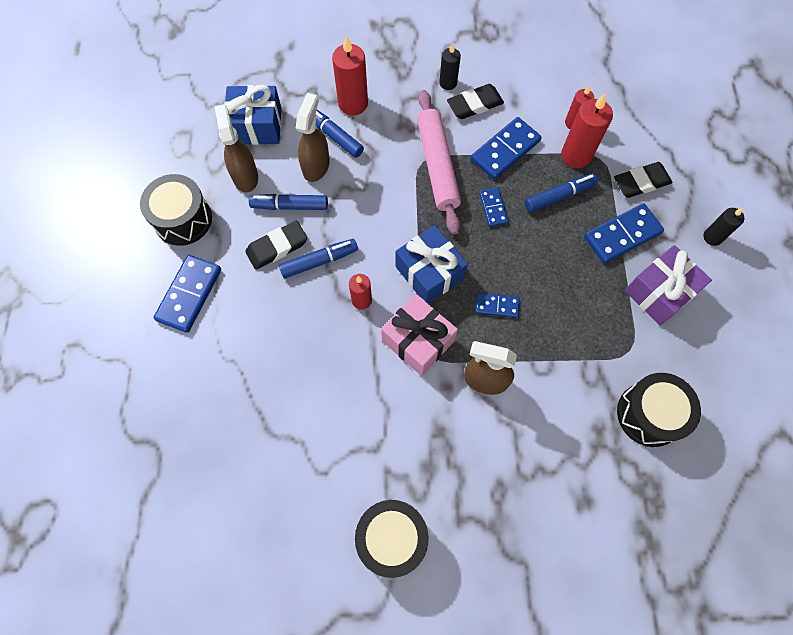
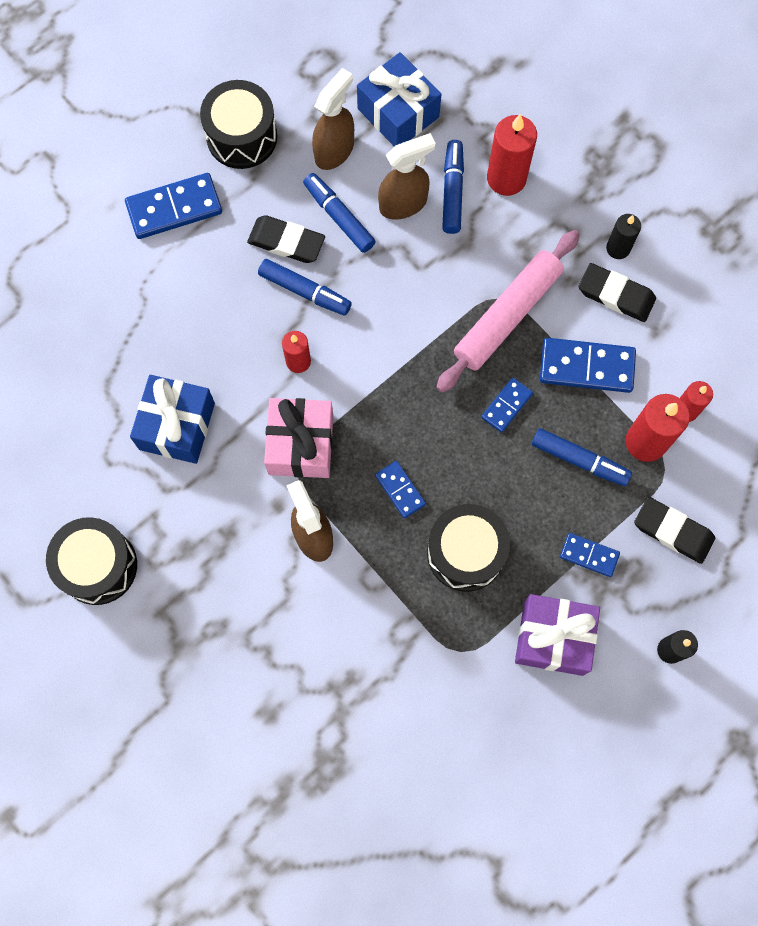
camera: 50 degrees right, 5 degrees up
blue gift [395,225,468,304] -> blue gift moved to [130,375,215,464]
blue domino [584,203,664,264] -> blue domino [560,533,620,577], size x0.57
black drum [617,373,701,447] -> black drum moved to [427,504,510,592]

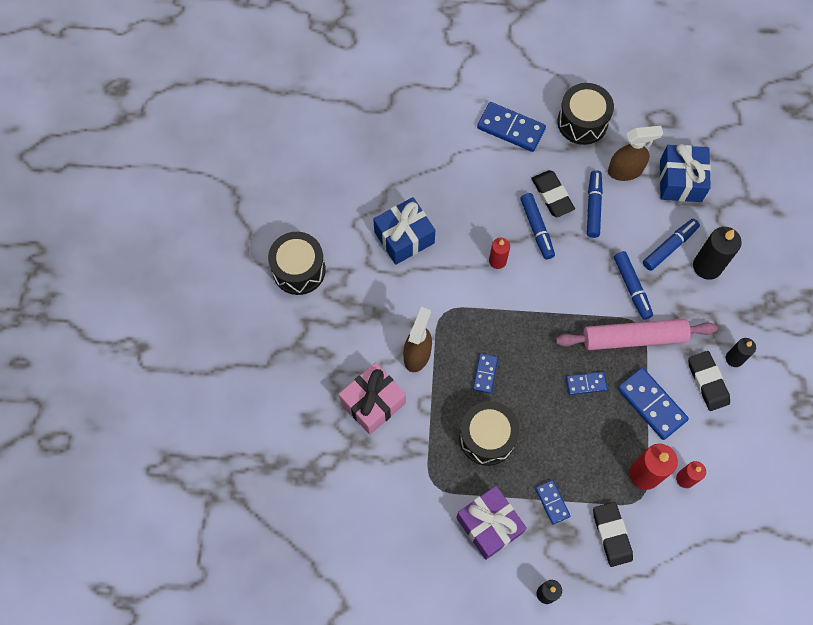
camera: 45 degrees right, 5 degrees down
pink gift [264,398,333,478] -> pink gift moved to [339,362,406,435]
brown spray bottle [378,133,436,220] -> none
red candle [487,114,537,196] -> black candle [693,227,742,280]
blue marker [532,428,632,486] -> blue marker moved to [614,251,653,320]

